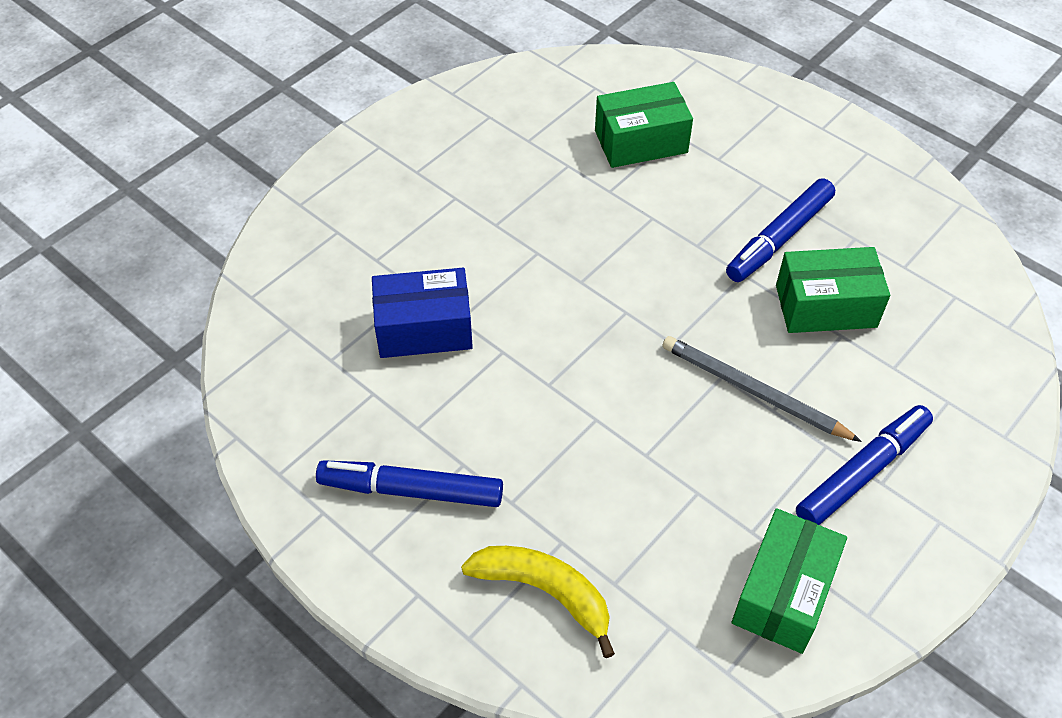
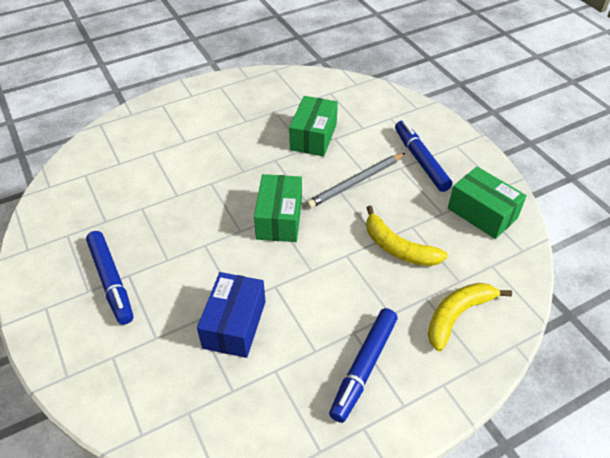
camera: 70 degrees left, 5 degrees down
green box [595,82,693,168] -> green box moved to [254,174,302,242]
blue marker [726,179,835,282] -> blue marker moved to [86,231,133,325]
none -> yellow banana [366,206,448,266]

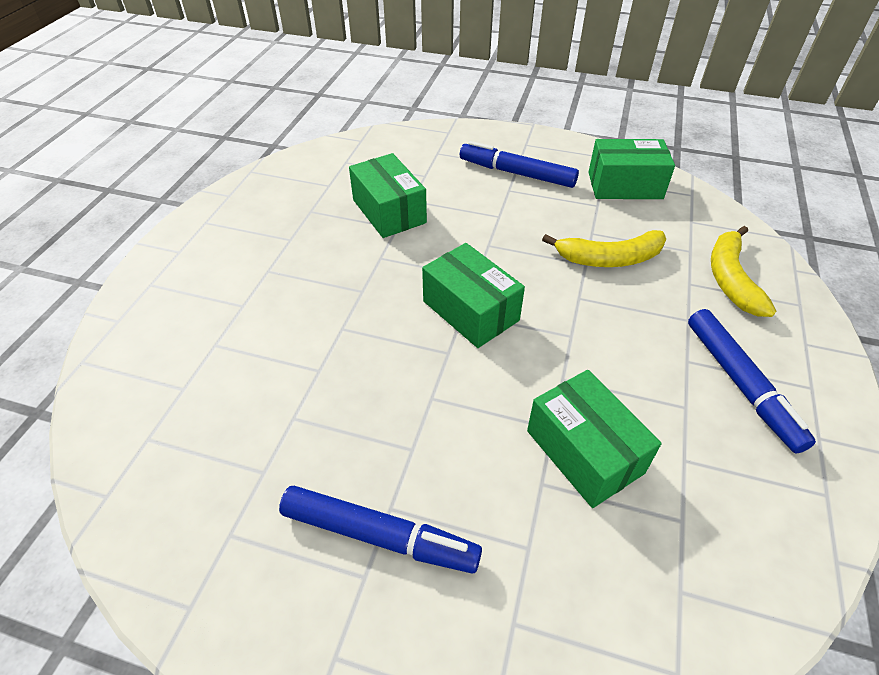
camera: 45 degrees left, 0 degrees up
blue box [197,272,265,358] -> green box [527,370,662,508]
grey pencil [306,153,405,208] -> none

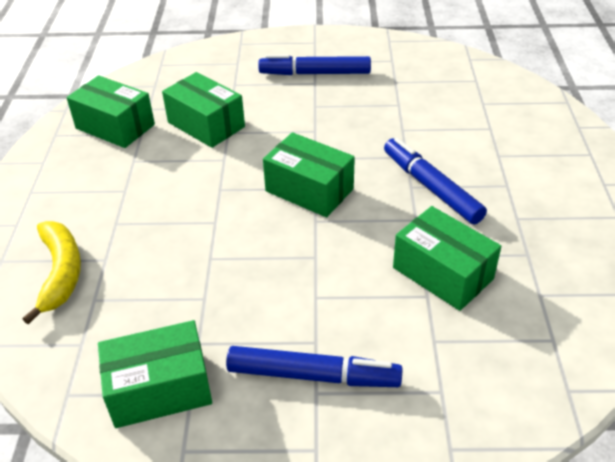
camera: 165 degrees right, 5 degrees down
yellow banana [542,230,666,267] -> none
blue marker [688,309,816,453] -> blue marker moved to [384,138,487,224]
none -> green box [66,75,155,148]

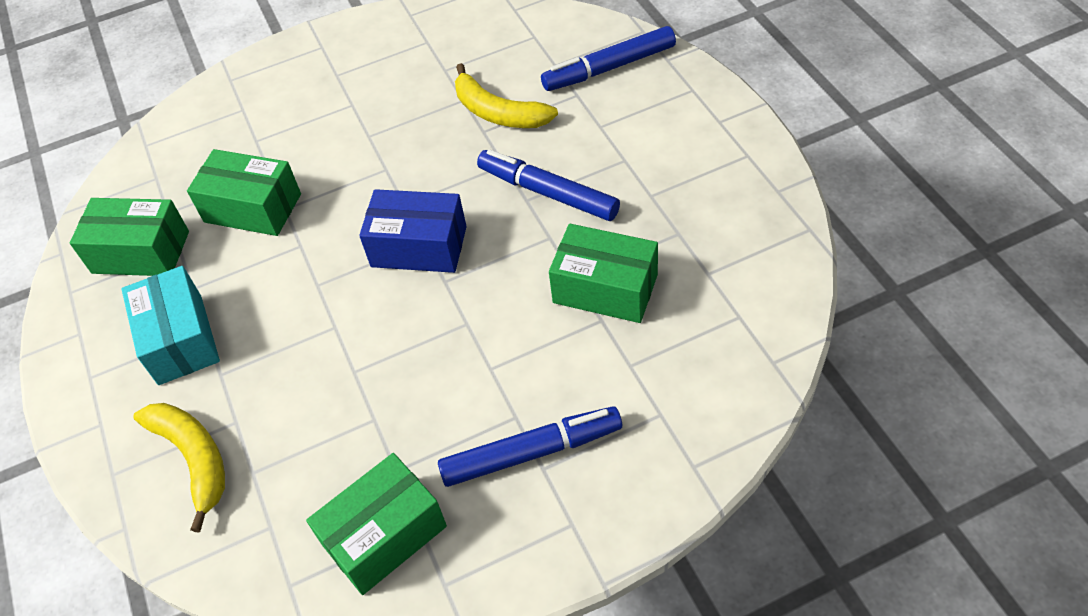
camera: 20 degrees left, 10 degrees up
blue marker [258,55,371,75] -> blue marker moved to [541,26,676,91]
green box [263,132,355,217] -> blue box [359,189,467,273]
none -> turquoise box [122,266,220,385]
none -> yellow banana [455,63,558,128]

